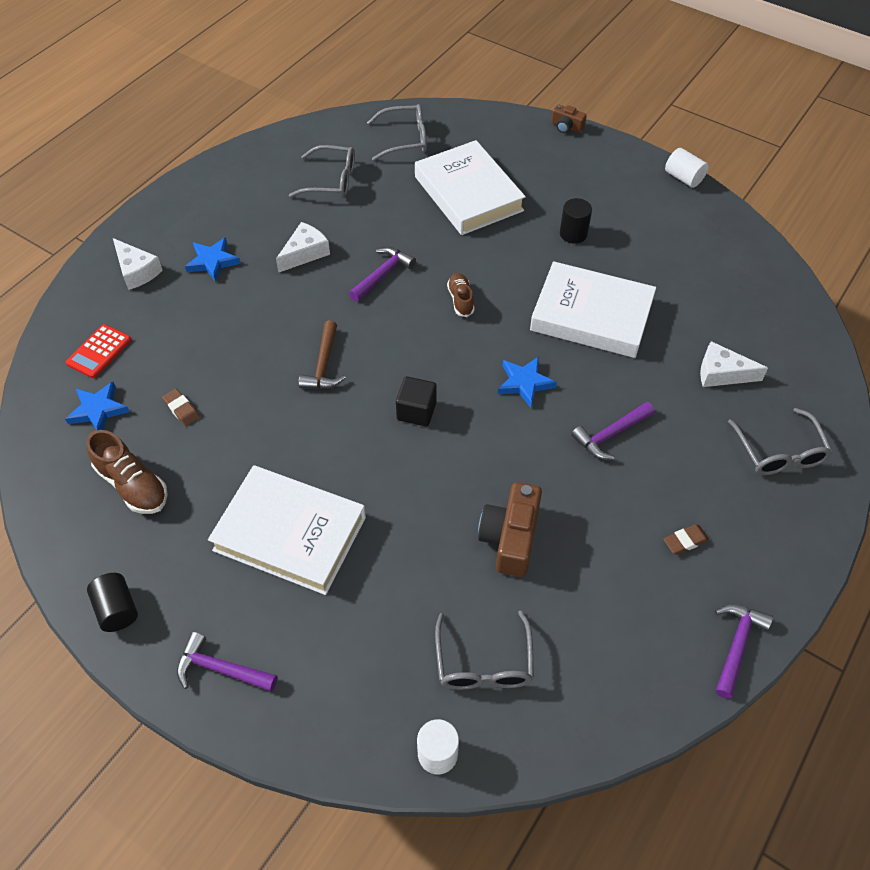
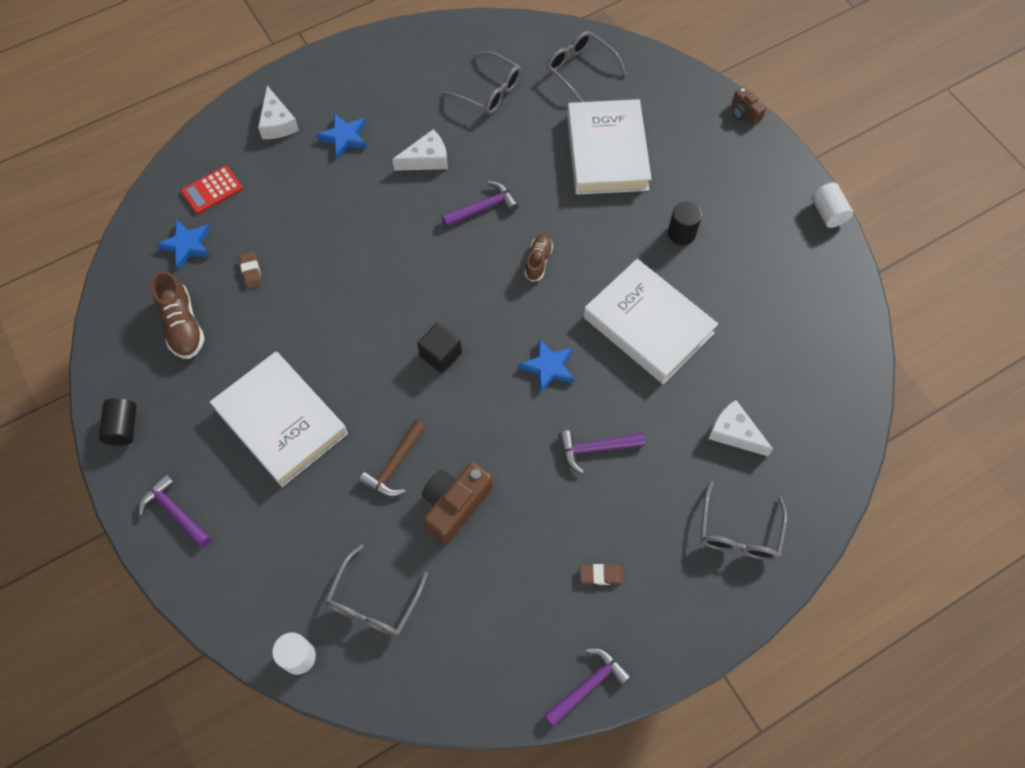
camera: 25 degrees right, 10 degrees up
brown hammer [298,320,346,389] -> brown hammer moved to [358,420,426,497]
grey glasses [367,104,427,161] -> grey glasses turned 150 degrees counterclockwise [546,31,627,102]

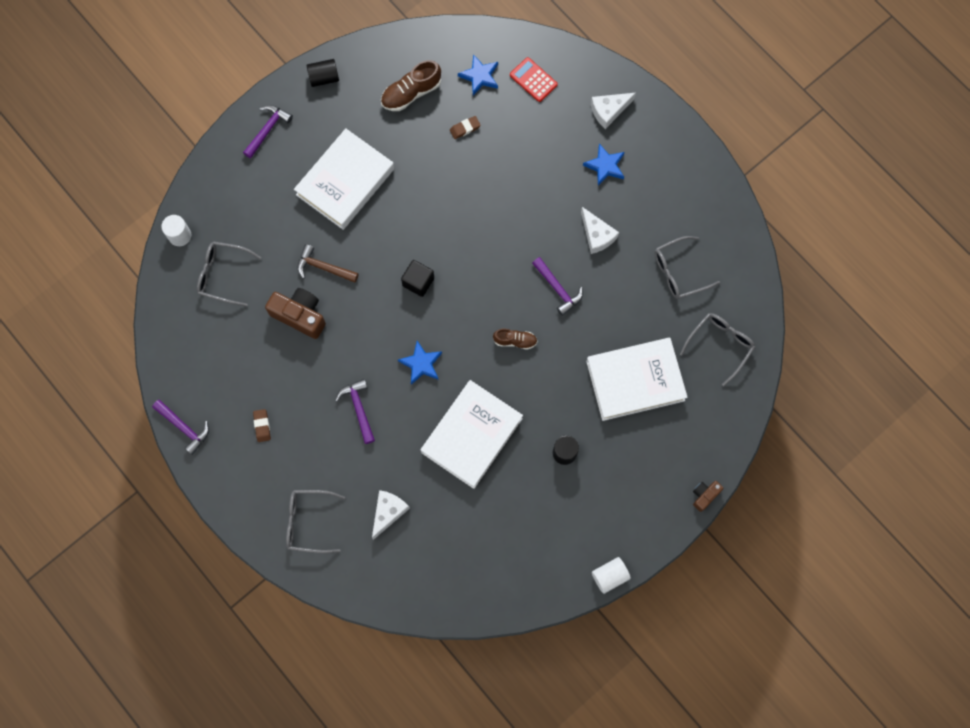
camera: 80 degrees right, 10 degrees up
grey glasses [442,51,521,115] -> grey glasses turned 45 degrees clockwise [655,236,720,299]

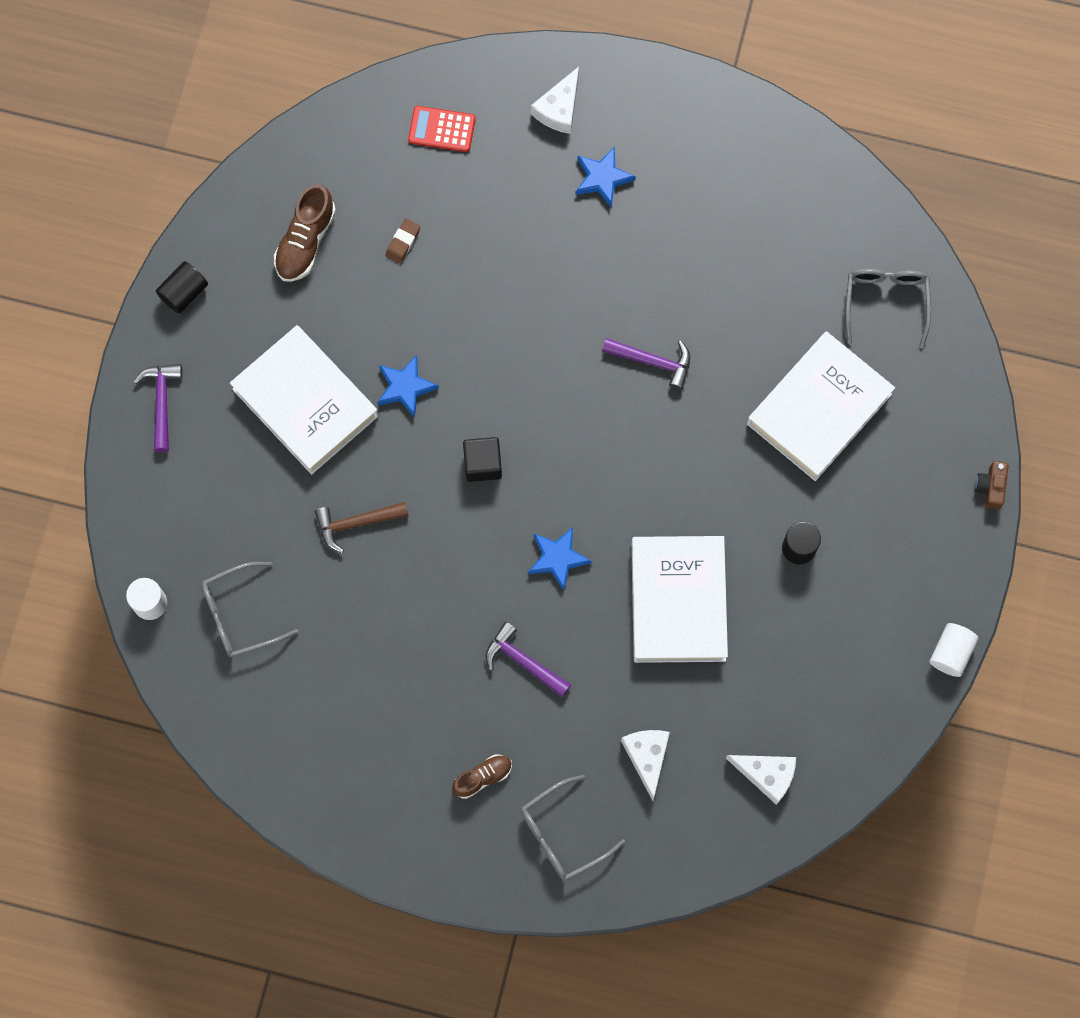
camera: 35 degrees left, 0 degrees up
purple hammer [152,400,209,455] -> none
brown eraser [253,409,271,442] -> none
brown camera [265,288,326,339] -> none
white book [294,128,394,230] -> white book turned 45 degrees counterclockwise [230,325,378,475]
blue star [458,54,498,95] -> blue star moved to [377,355,439,418]
brown shoe [493,328,537,350] -> brown shoe moved to [452,754,512,799]
white cheese [581,207,619,254] -> white cheese moved to [726,755,796,805]
grey glasses [655,236,720,299] -> none

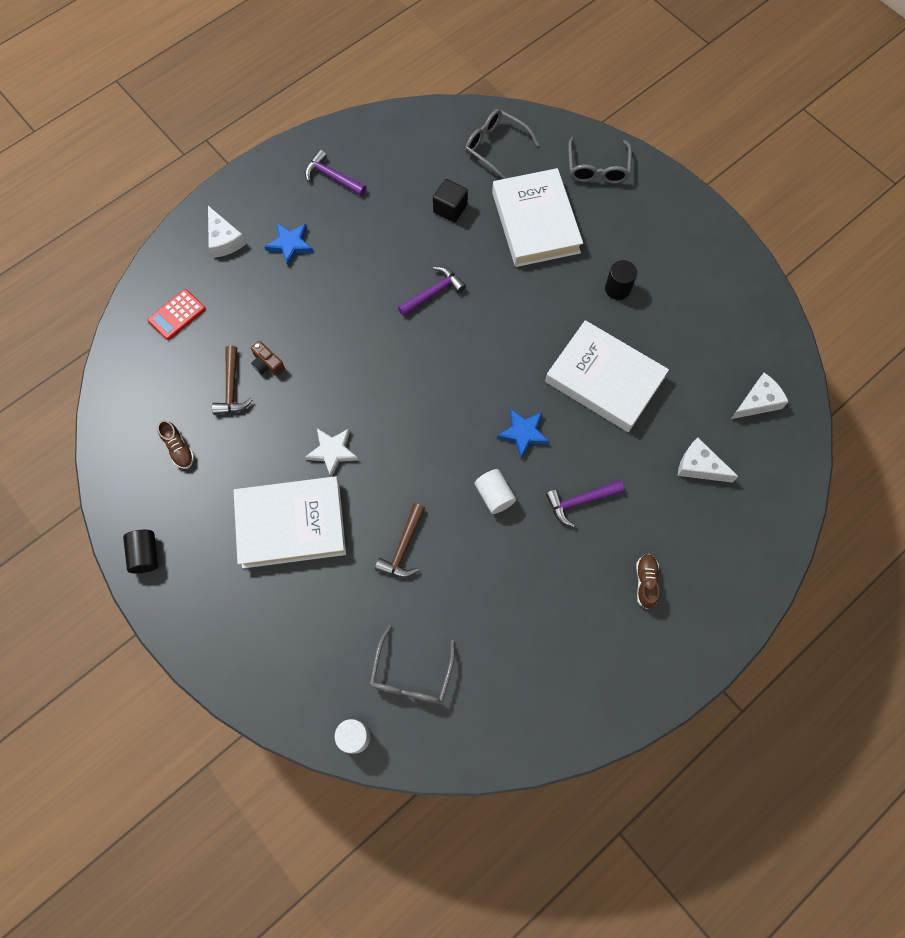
camera: 55 degrees left, 5 degrees down
purple hammer [133,364,183,452] -> purple hammer moved to [305,149,366,196]
brown shoe [274,184,336,282] -> brown shoe [157,420,194,469], size x0.63
blue star [377,355,439,418] -> white star [305,428,358,477]
brown eraser [385,219,420,264] -> brown hammer [212,345,253,415]
black cube [463,437,502,482] -> black cube moved to [433,179,468,223]
grey glasses [521,775,626,881] -> grey glasses moved to [568,138,632,184]
white cylinder [930,623,979,677] -> white cylinder moved to [475,469,516,514]
brown camera [975,461,1008,509] -> brown camera moved to [251,341,285,376]

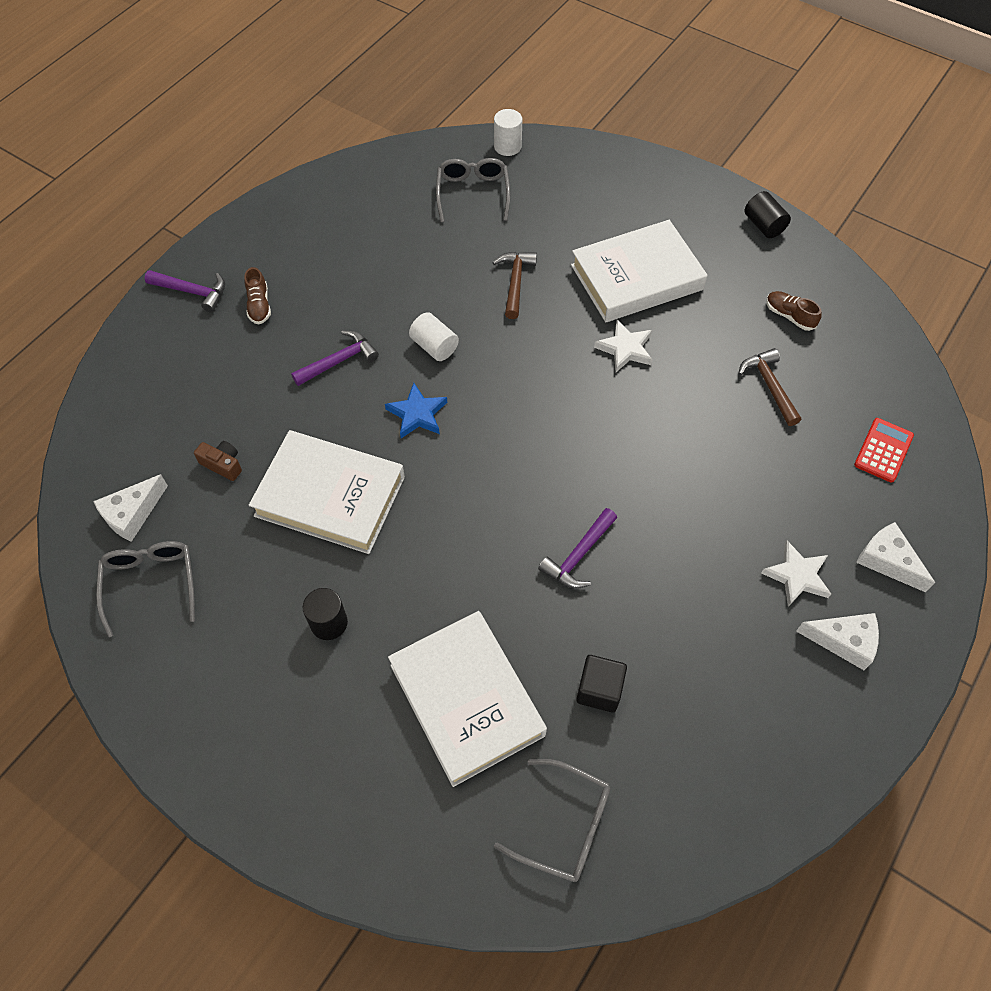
camera: 165 degrees right, 10 degrees down
brown camera [251,341,285,376] -> brown camera moved to [194,441,242,481]
blue star [264,223,314,266] -> white star [761,541,831,607]
purple hammer [305,149,366,196] -> purple hammer moved to [145,270,225,312]
grey glasses [568,138,632,184] -> grey glasses moved to [96,541,195,637]
white cheese [678,437,739,483] -> white cheese moved to [796,613,879,670]

